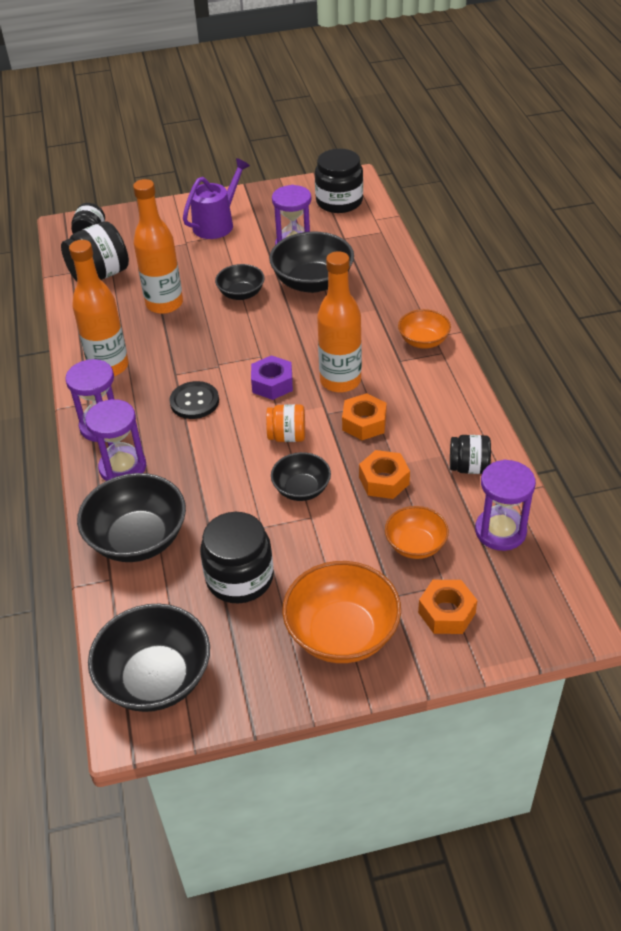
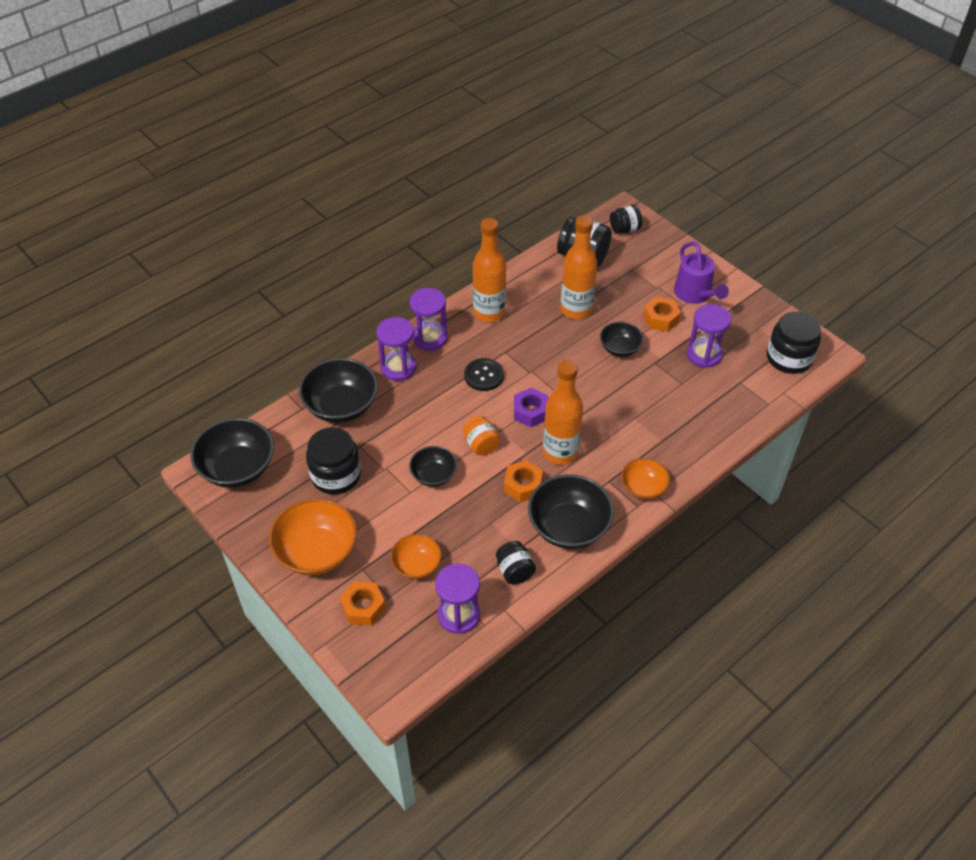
camera: 60 degrees right, 5 degrees up
purple watering can [183,158,250,239] -> purple watering can turned 60 degrees clockwise [674,241,729,304]
black bowl [269,231,354,293] -> black bowl moved to [528,474,614,549]
orange nut [359,450,410,499] -> orange nut moved to [643,297,681,332]

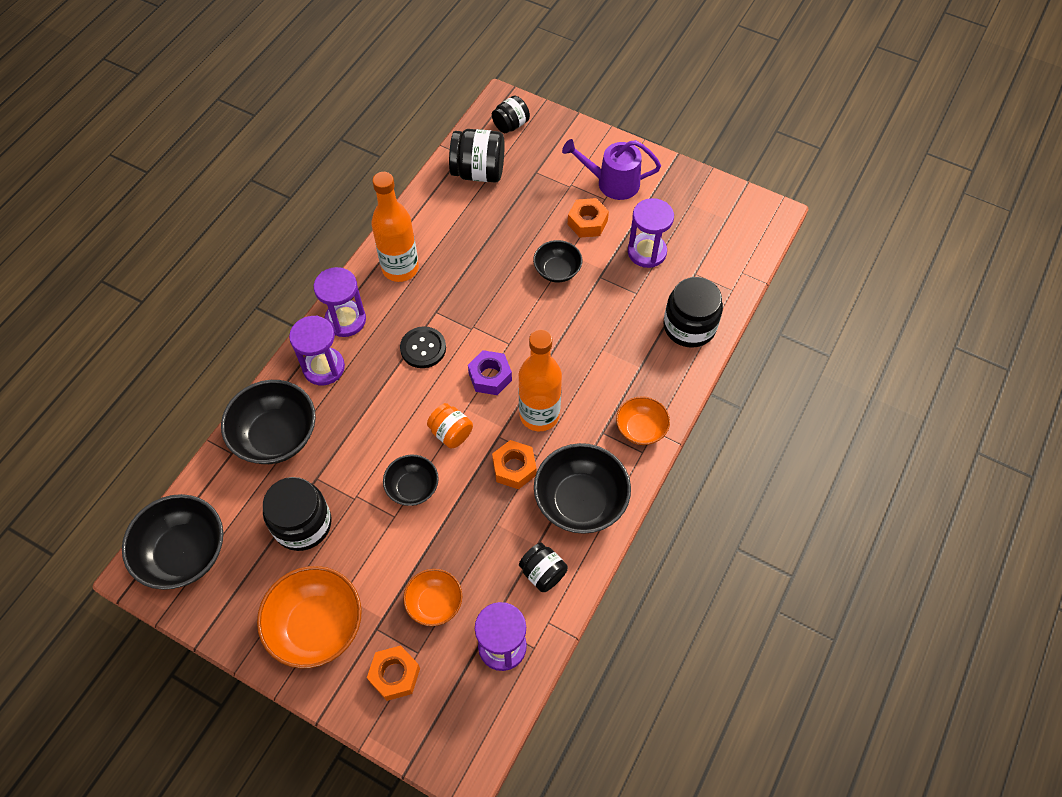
camera: 20 degrees left, 10 degrees up
orange bottle [560,215,597,319] -> none
purple watering can [674,241,729,304] -> purple watering can turned 135 degrees clockwise [562,139,661,200]
black jar [767,312,821,374] -> black jar moved to [664,277,723,348]

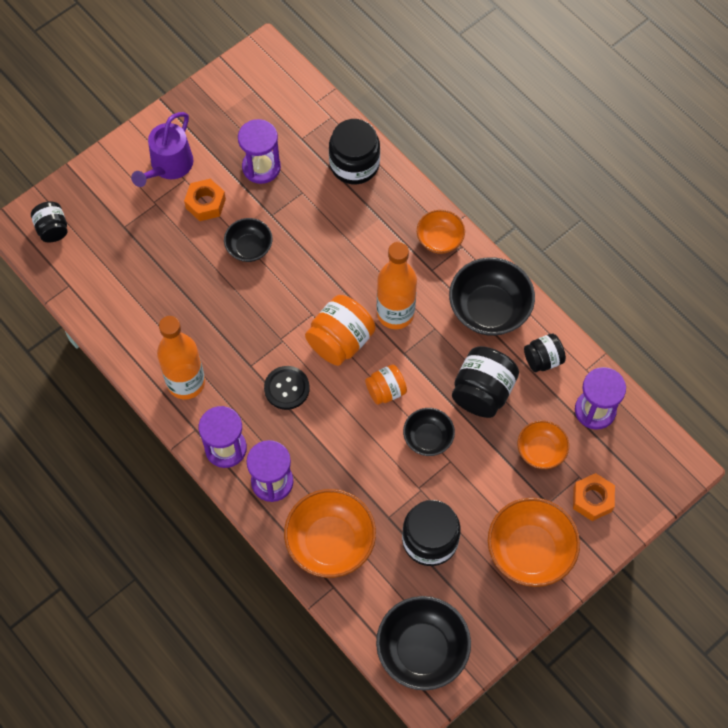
camera: 70 degrees left, 5 degrees up
black bowl [221,380,316,464] -> orange bowl [284,489,376,578]
black jar [449,129,505,182] -> black jar moved to [452,346,519,418]
purple nut [468,350,512,395] -> orange jar [305,295,376,366]
orange nut [492,440,537,489] -> none

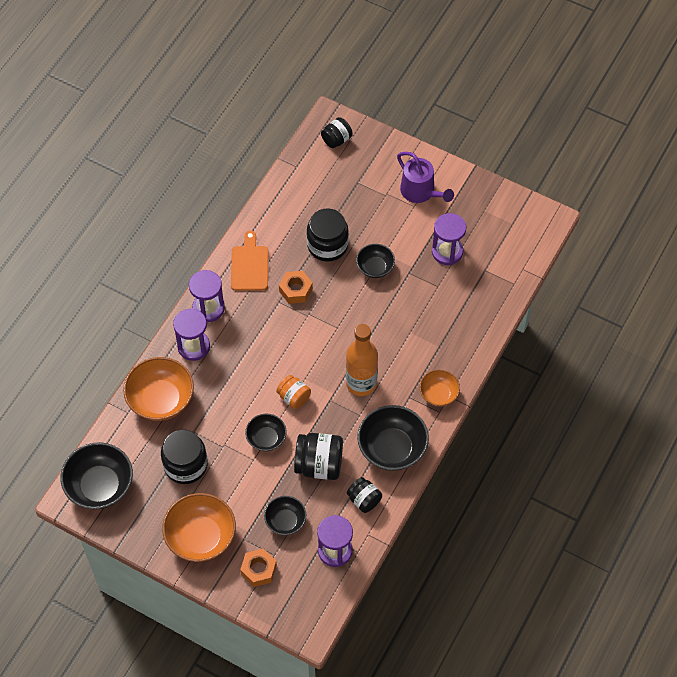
camera: 70 degrees right, 5 degrees down
purple watering can [131,112,193,187] -> purple watering can turned 135 degrees counterclockwise [397,152,454,203]
orange bottle [157,316,205,399] -> orange cutting board [231,231,268,291]
orange nut [184,179,226,221] -> orange nut moved to [279,271,313,304]
black button [264,366,310,410] -> none
orange jar [305,295,376,366] -> none
black jar [329,119,380,184] -> black jar moved to [307,208,349,262]
orange bowl [518,421,569,469] -> black bowl [264,496,306,535]

